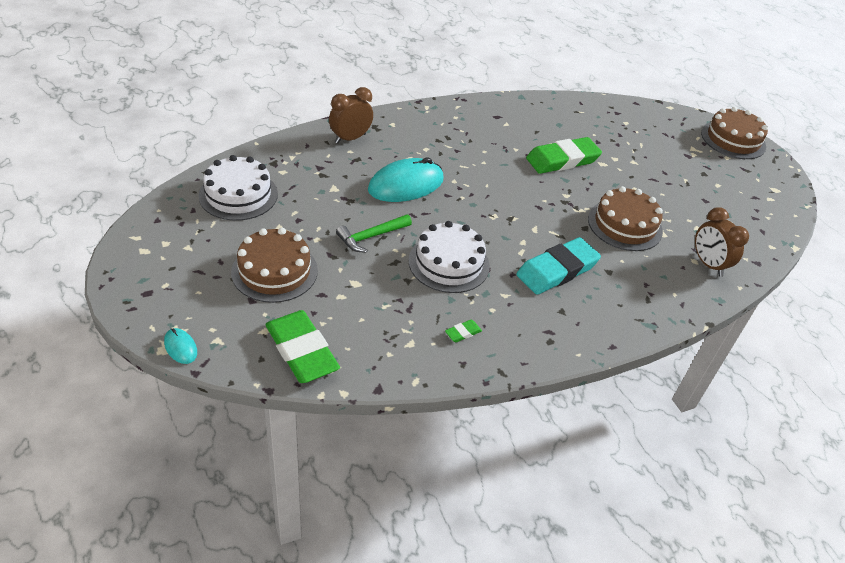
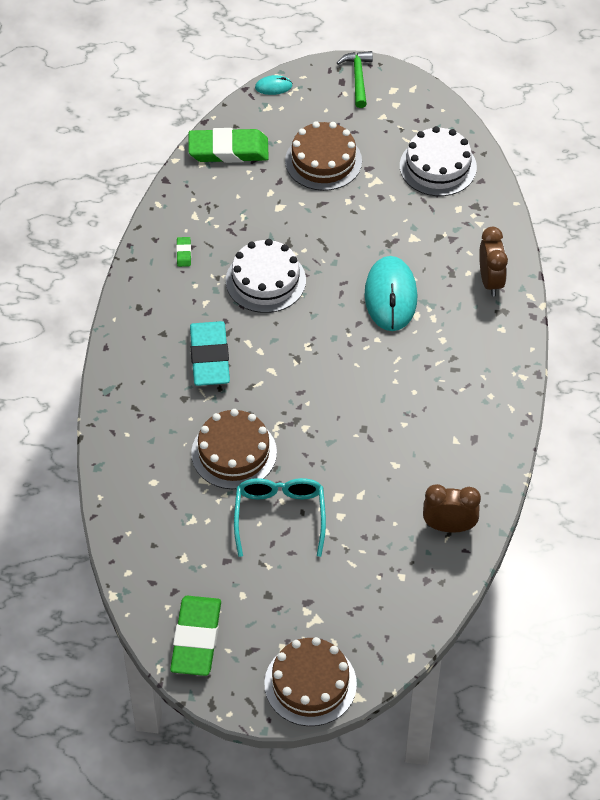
camera: 125 degrees right, 10 degrees up
green hammer [336,214,412,253] -> green hammer moved to [337,51,373,108]
green eraser [526,137,602,174] -> green eraser moved to [170,596,221,676]
brown clock [695,207,749,277] -> brown clock moved to [423,484,481,533]
none -> turquoise glasses [234,478,326,557]

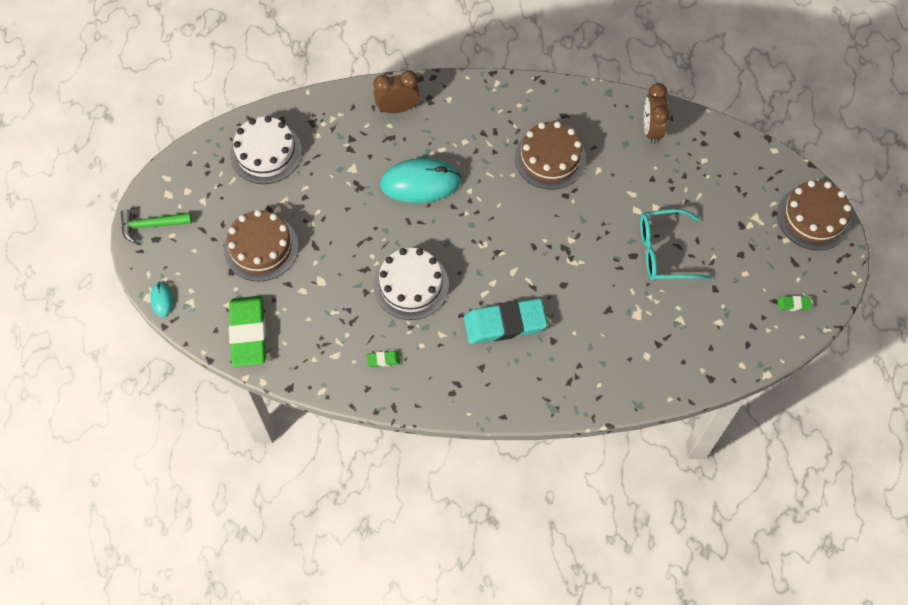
camera: 95 degrees left, 10 degrees up
green eraser [170,596,221,676] -> green eraser [777,296,812,311], size x0.41
brown cake [191,409,277,489] -> brown cake moved to [515,121,586,189]

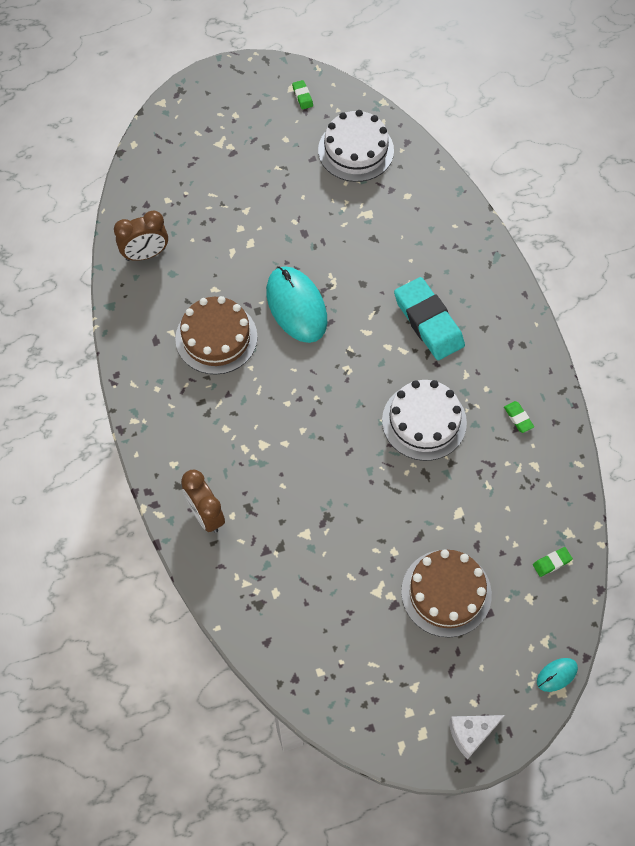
camera: 110 degrees left, 0 degrees up
green hammer [121,210,192,243] -> white cheese [449,715,505,759]
green eraser [229,296,266,367] -> green eraser [533,547,573,577], size x0.41
white cake [230,116,302,184] -> white cake moved to [318,110,394,182]
turquoise mouse [380,158,462,203] -> turquoise mouse moved to [266,266,327,343]
turquoise glasses [640,209,712,281] -> none
brown cake [777,180,852,250] -> none

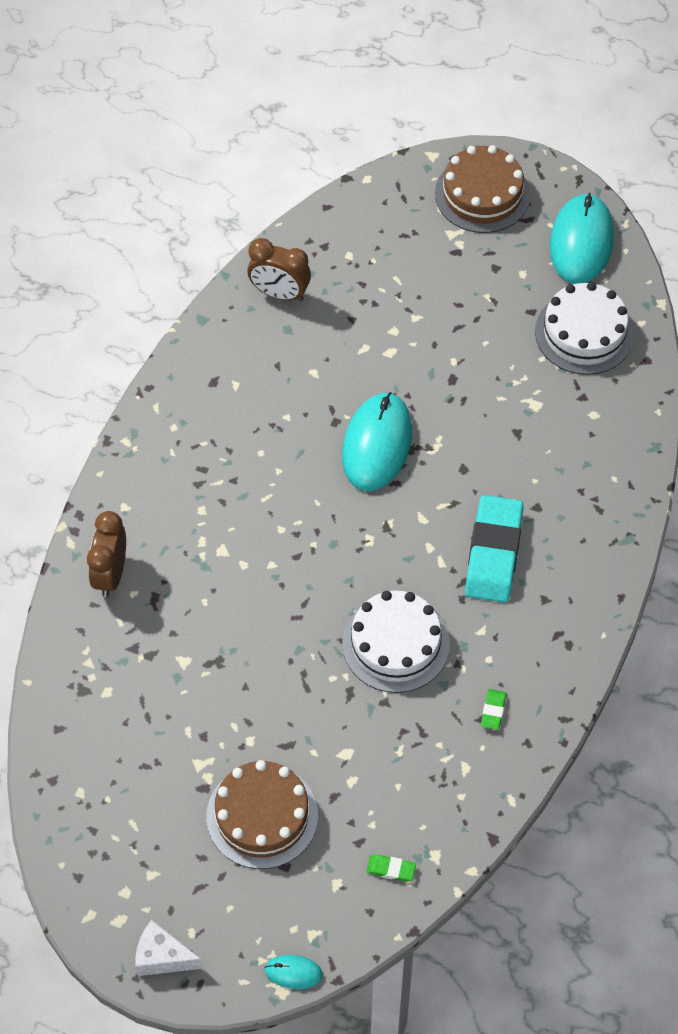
camera: 40 degrees right, 5 degrees down
brown cake [175,296,257,375] -> brown cake moved to [435,145,530,233]
green eraser [292,80,313,110] -> turquoise mouse [550,193,614,284]

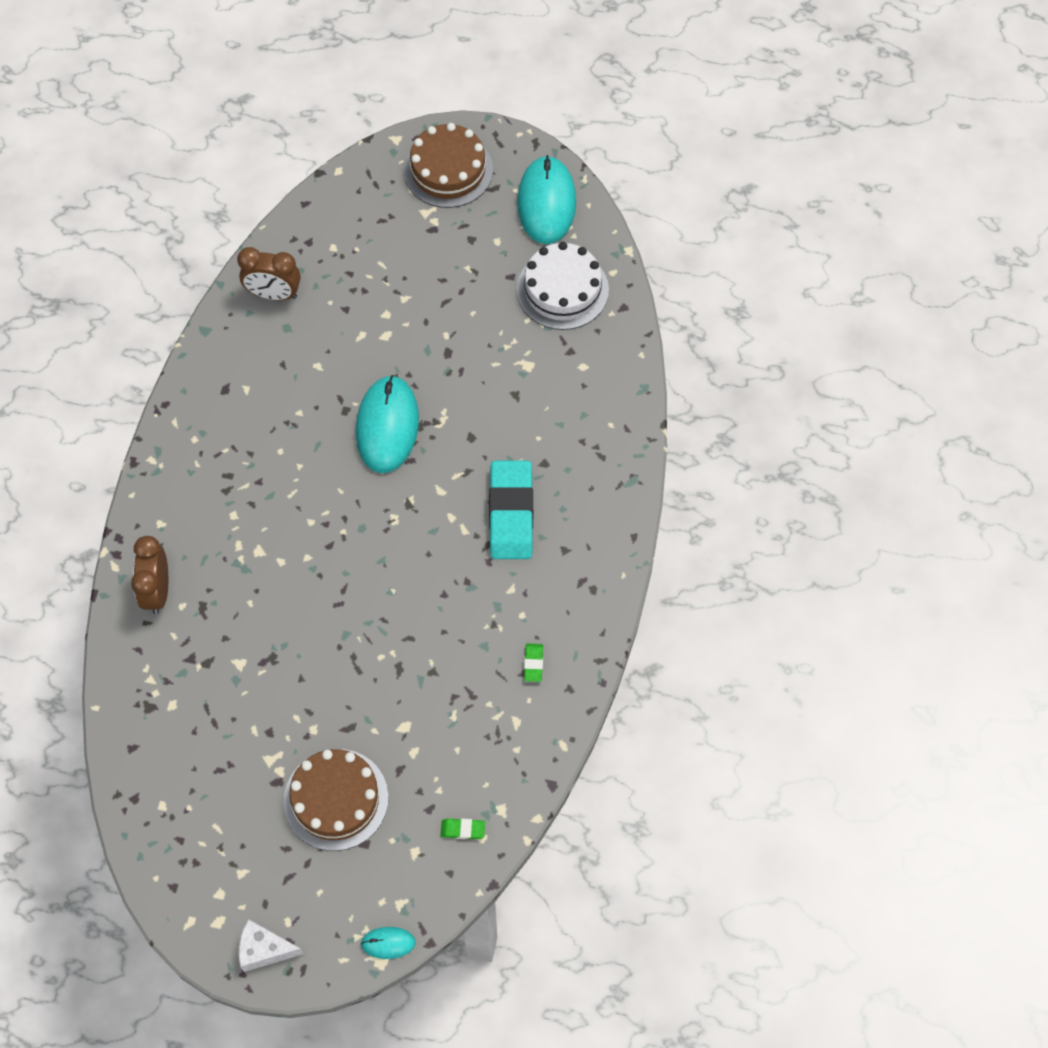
camera: 10 degrees left, 5 degrees up
white cake [342,591,450,693] -> none

